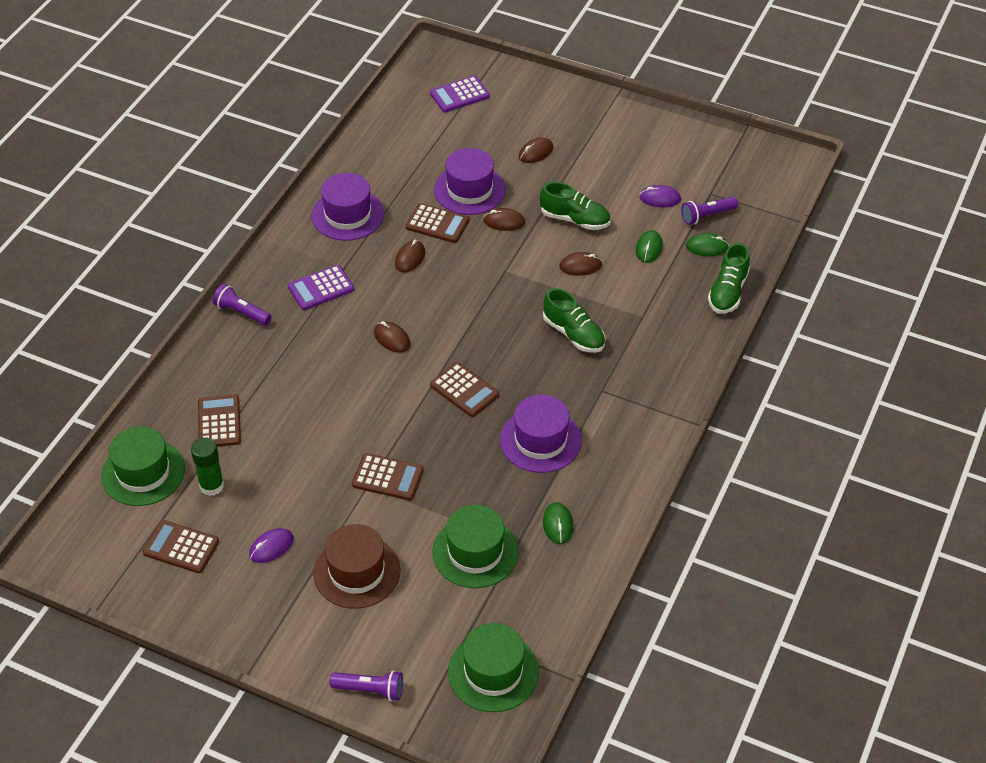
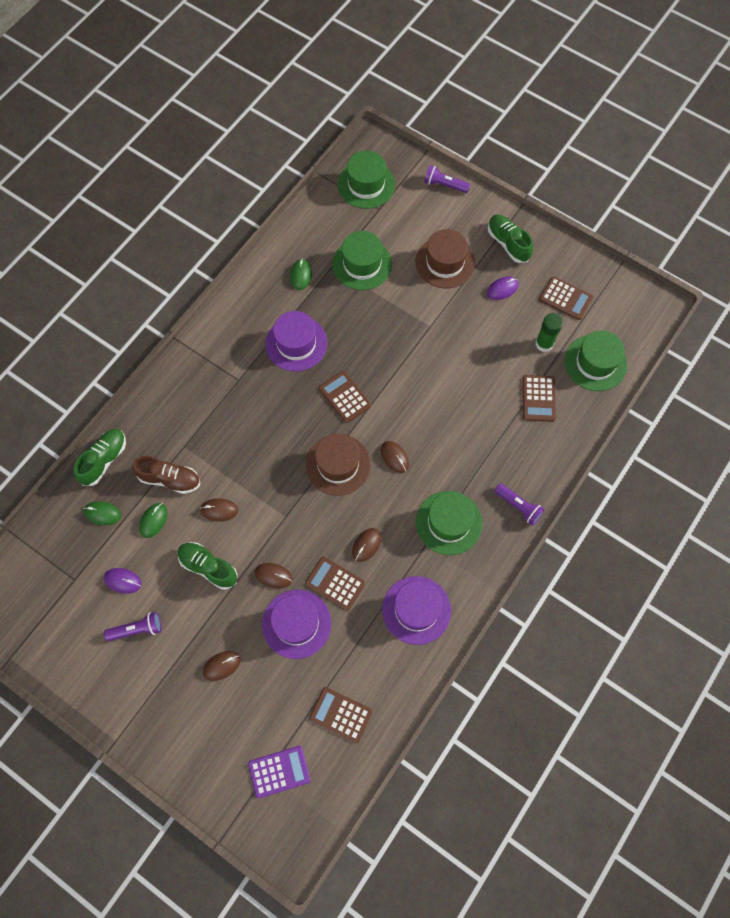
camera: 170 degrees left, 20 degrees up
purple calculator [288,265,355,310] -> green hat [416,491,482,555]
brown calculator [352,453,424,500] -> brown calculator moved to [309,687,372,743]
green shoe [543,288,605,353] -> green shoe moved to [488,215,533,263]
purple flashlight [681,197,738,225] -> purple flashlight moved to [104,612,161,641]
none -> brown shoe [132,456,200,494]
none -> brown hat [306,433,371,496]

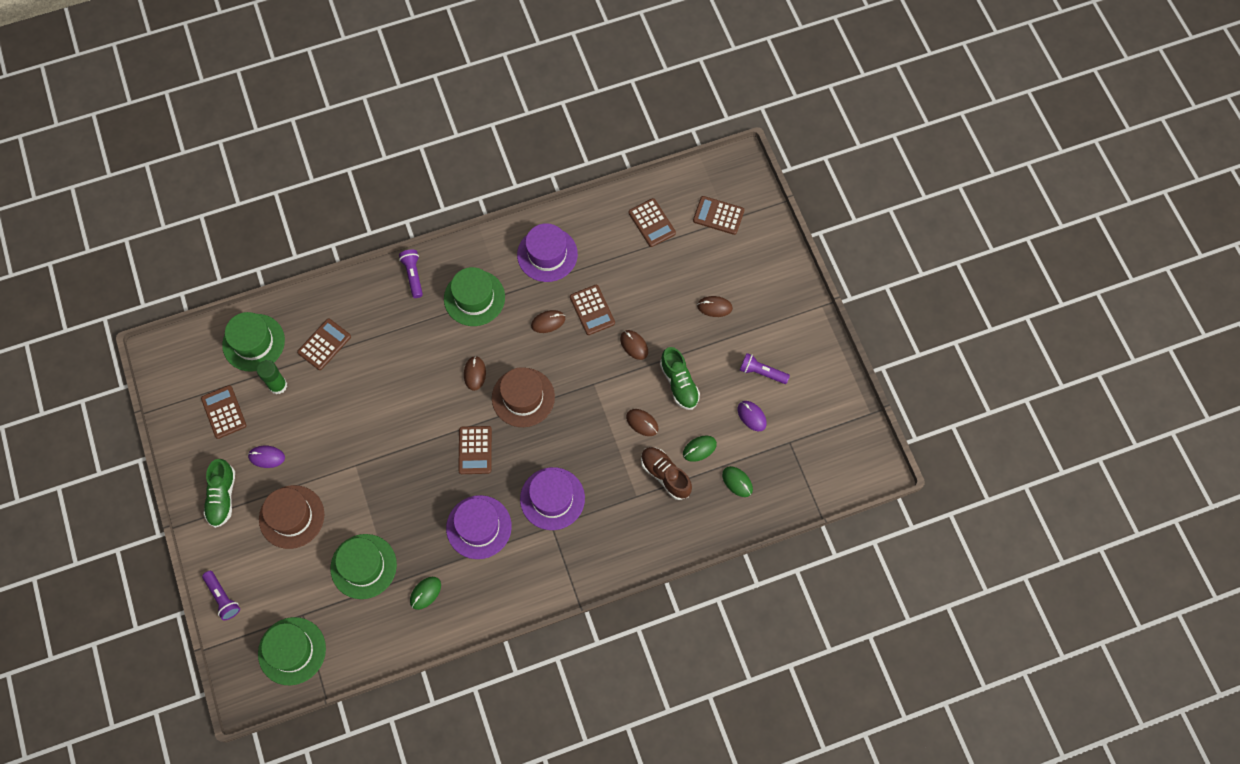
camera: 145 degrees left, 0 degrees up
green shoe [74,429,126,486] -> none
purple calculator [248,746,310,798] -> brown calculator [693,196,744,235]
purple hat [262,590,331,659] -> purple hat moved to [520,467,585,530]

